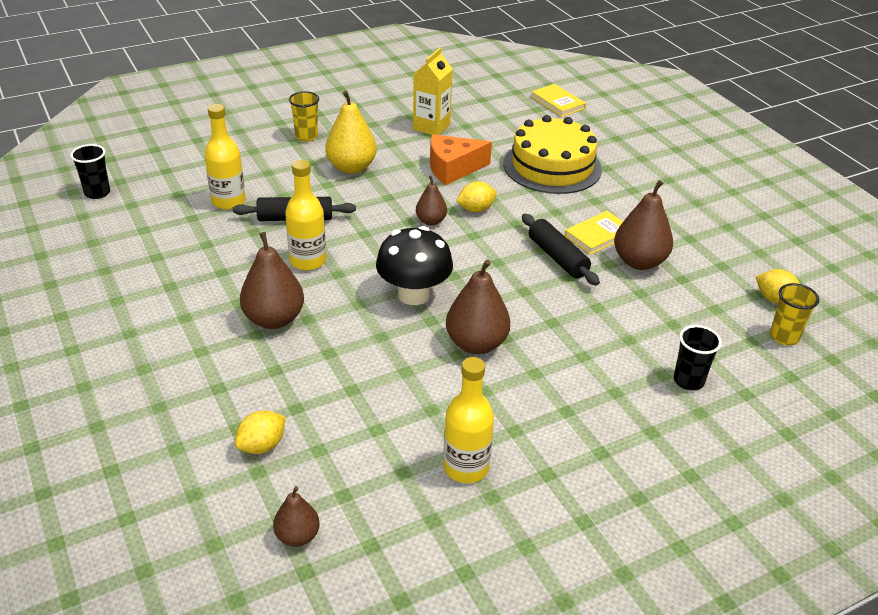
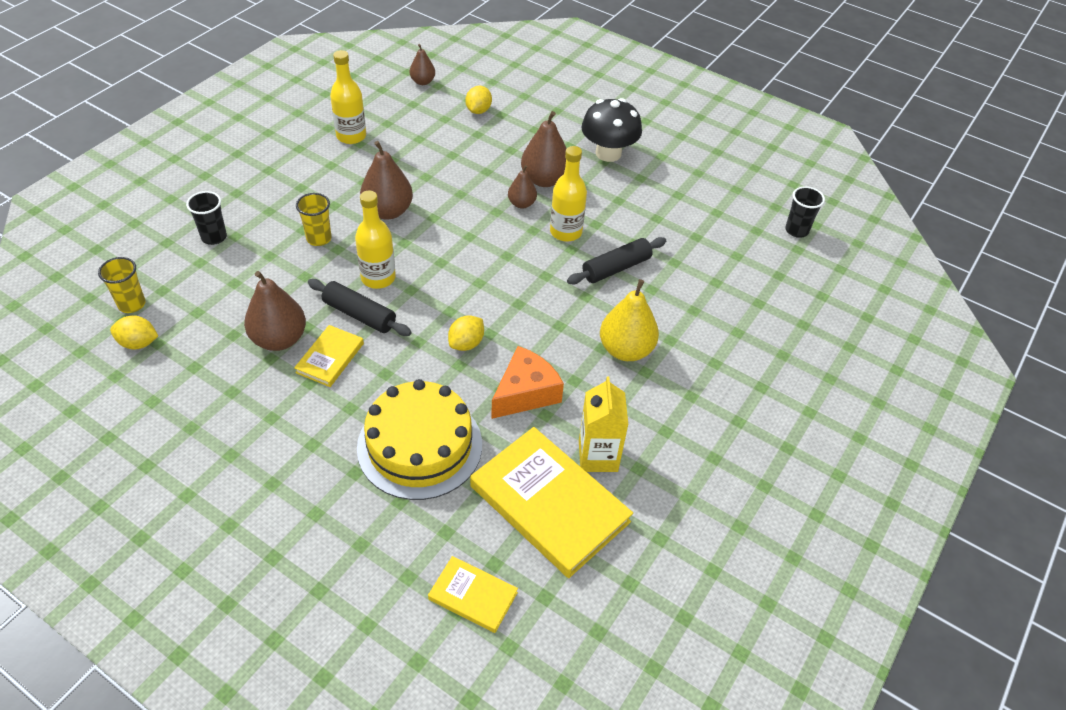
camera: 150 degrees right, 10 degrees up
yellow bottle [205,104,246,210] -> yellow bottle moved to [355,191,396,289]
yellow cup [289,91,319,142] -> yellow cup moved to [296,193,332,246]
black mushroom [376,226,453,305] -> black mushroom moved to [582,98,642,162]
brown pear [416,176,447,225] -> brown pear moved to [508,165,537,208]
none -> yellow book [470,427,633,578]

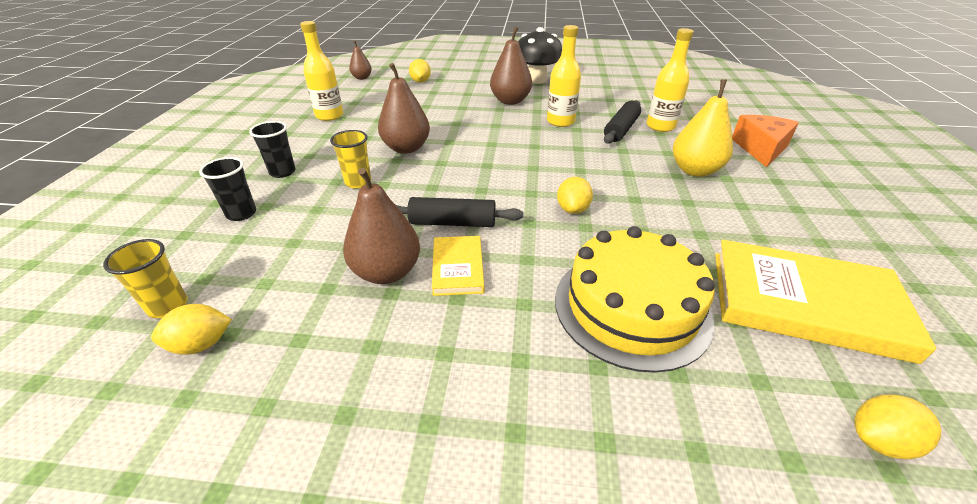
camera: 25 degrees left, 10 degrees down
yellow bottle [355,191,396,289] -> yellow bottle moved to [646,28,694,132]
yellow book [428,556,518,633] -> yellow lemon [855,395,941,459]
orange cheese [491,346,564,419] -> orange cheese moved to [732,115,799,167]
brown pear [508,165,537,208] -> none
yellow carton [579,376,628,472] -> none
black cup [785,186,825,238] -> black cup moved to [249,121,296,178]

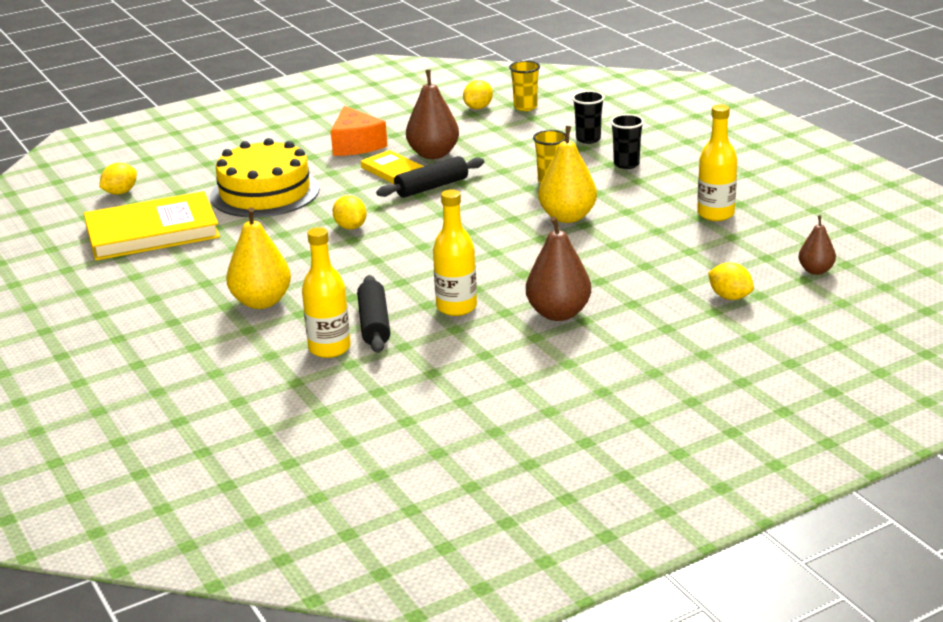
camera: 145 degrees right, 10 degrees down
brown pear [378,63,430,154] -> yellow pear [538,126,597,223]
black mushroom [518,27,562,84] -> none
orange cheese [732,115,799,167] -> orange cheese moved to [331,106,387,156]

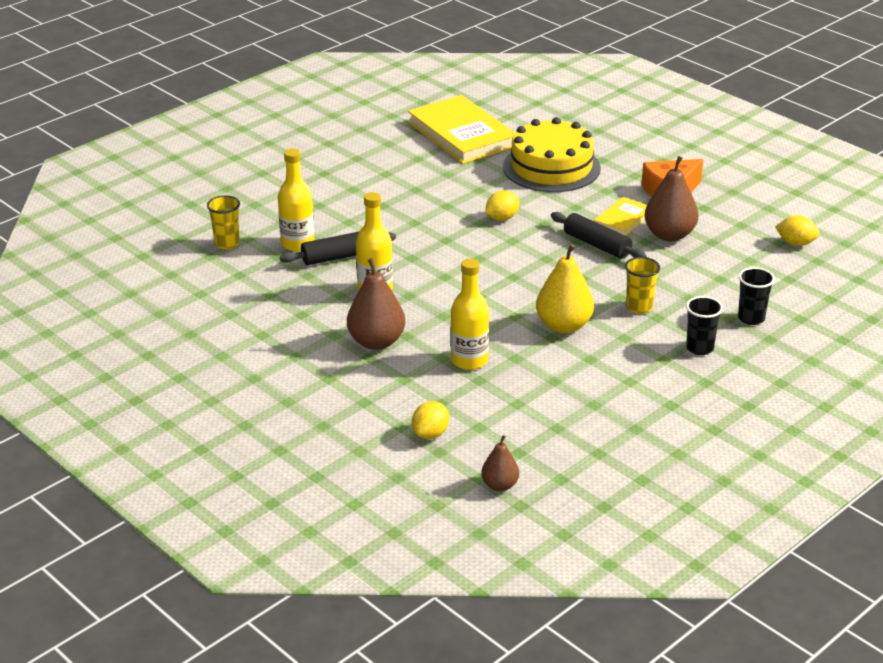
camera: 75 degrees right, 5 degrees up
yellow lemon [99,163,137,195] -> none
yellow pear [226,207,291,309] -> none
yellow cup [509,61,540,111] -> yellow cup moved to [207,195,240,249]
yellow bottle [697,104,737,221] -> yellow bottle moved to [450,259,489,370]

